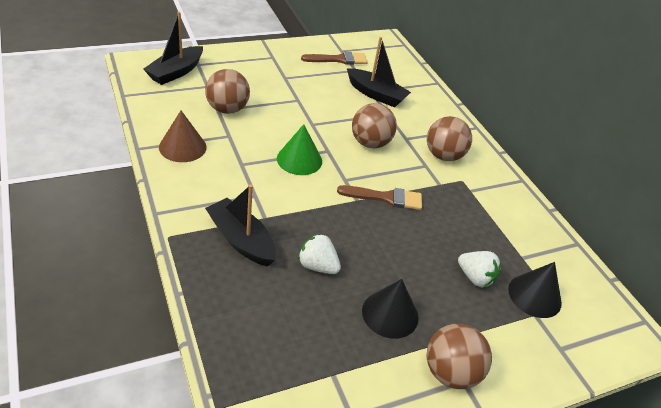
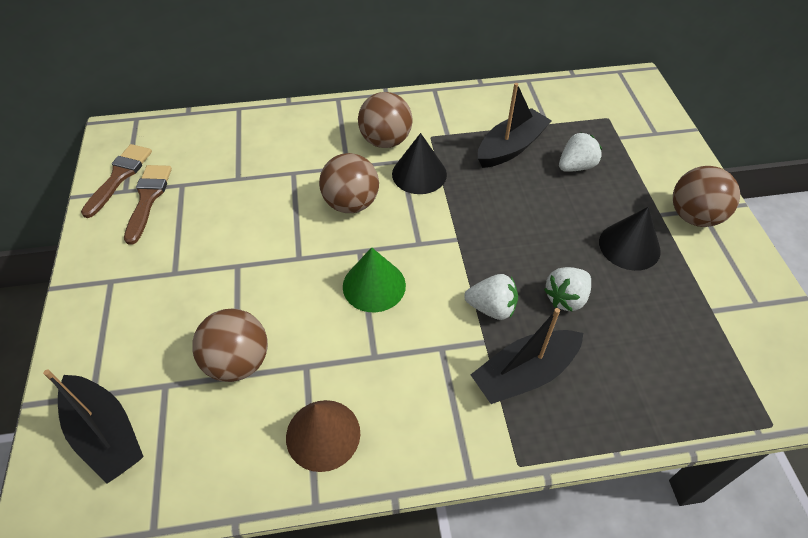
camera: 70 degrees left, 10 degrees up
brown brush [337,185,422,210] -> brown brush moved to [81,144,152,218]
black boat [347,37,411,107] -> black boat moved to [478,83,552,168]
black cone [508,262,562,318] -> black cone moved to [392,133,447,194]
none -> white strawberry [464,274,518,320]

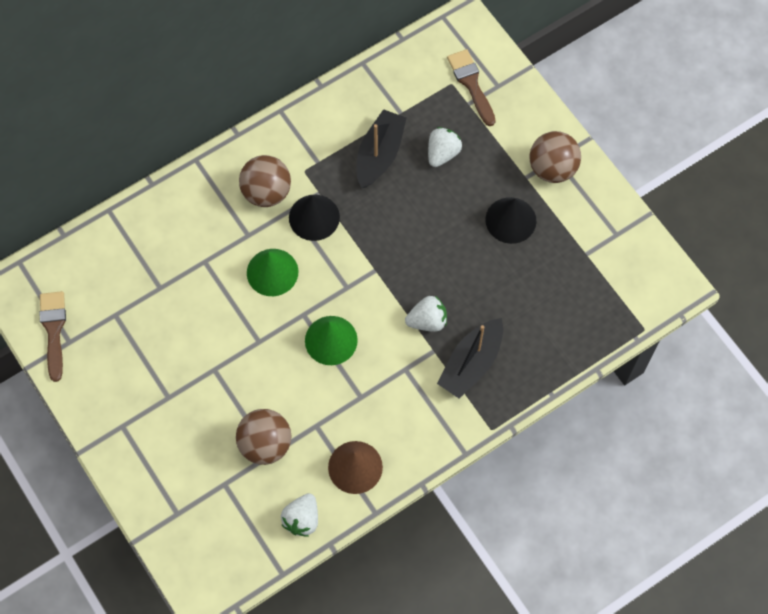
camera: 25 degrees left, 15 degrees up
black boat [43,370,144,484] -> none
brown brush [124,165,172,245] -> brown brush moved to [447,49,496,126]
brown ball [319,153,379,213] -> green cone [247,249,298,296]
white strawberry [544,267,591,311] -> white strawberry moved to [281,493,318,537]

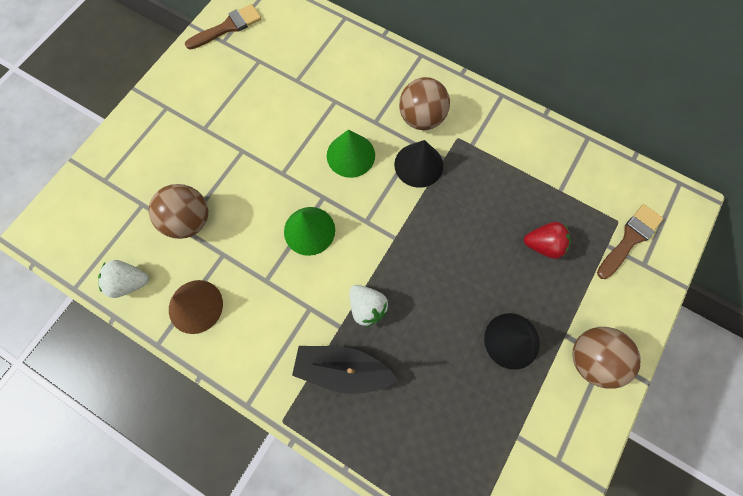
camera: 65 degrees right, 5 degrees up
black boat [357,109,406,188] -> none
white strawberry [428,127,462,167] -> red strawberry [524,222,571,259]

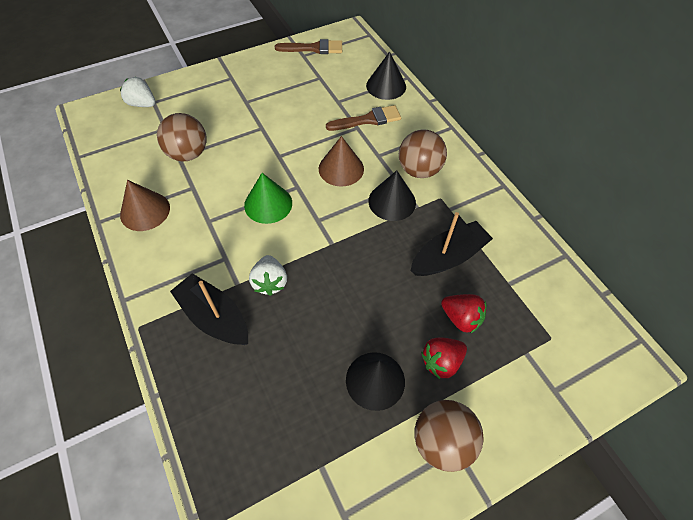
camera: 30 degrees right, 15 degrees down
white strawberry [98,260,149,298] -> white strawberry moved to [120,77,156,107]
green cone [327,129,375,178] -> brown cone [319,136,364,187]
brown brush [597,204,663,279] -> brown brush moved to [326,105,401,131]
none -> black cone [366,52,406,100]
none -> black boat [410,212,493,276]
none -> red strawberry [421,337,467,379]

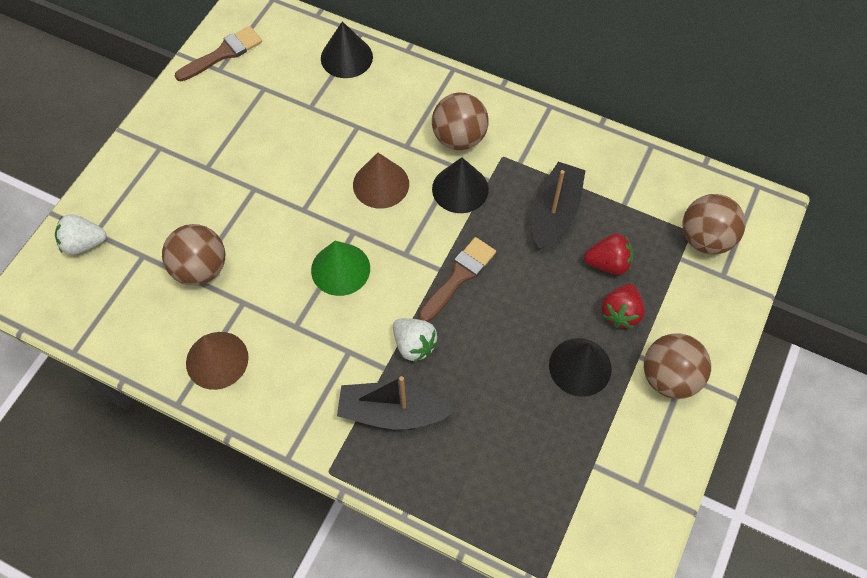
camera: 35 degrees left, 5 degrees up
brown brush [326,105,401,131] -> brown brush moved to [419,237,496,322]
none -> brown ball [682,194,746,254]

